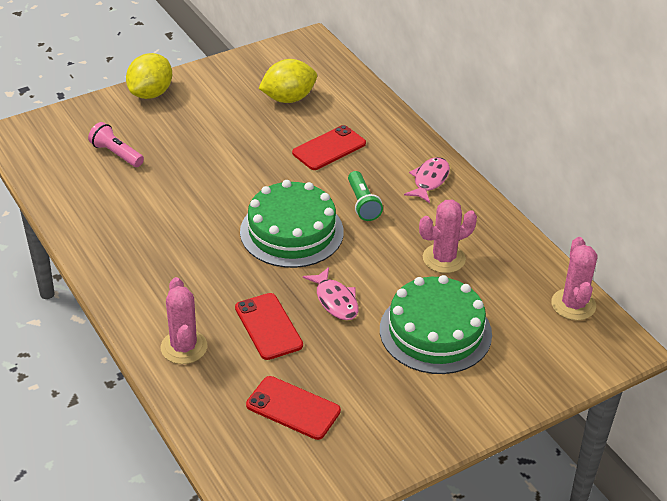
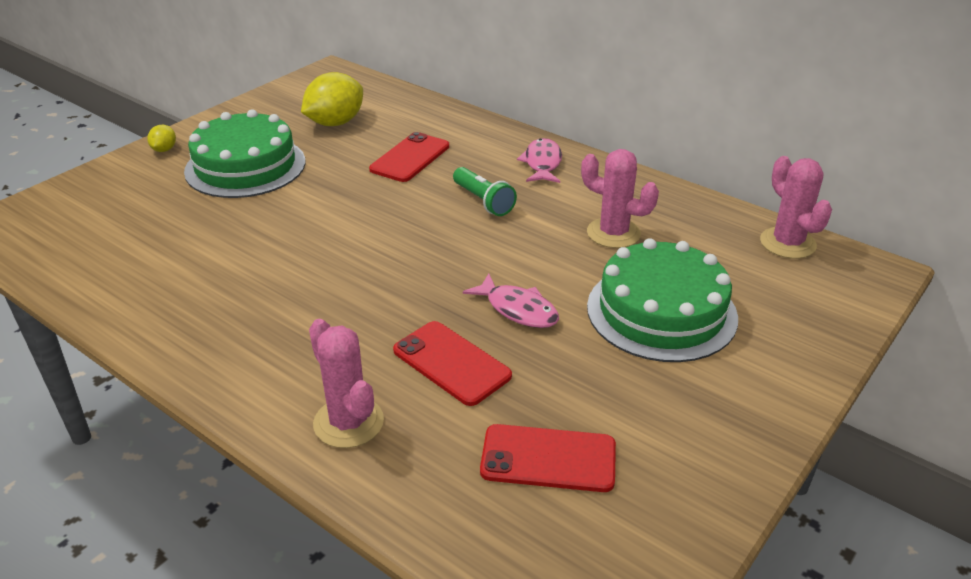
camera: 20 degrees left, 5 degrees down
pink flashlight [88,122,144,167] -> none
yellow lemon [126,53,172,99] -> yellow lemon [147,125,176,152], size x0.48
green cake [240,180,344,268] -> green cake moved to [184,109,305,198]
pink cactus [419,200,477,273] -> pink cactus turned 75 degrees clockwise [581,149,659,248]

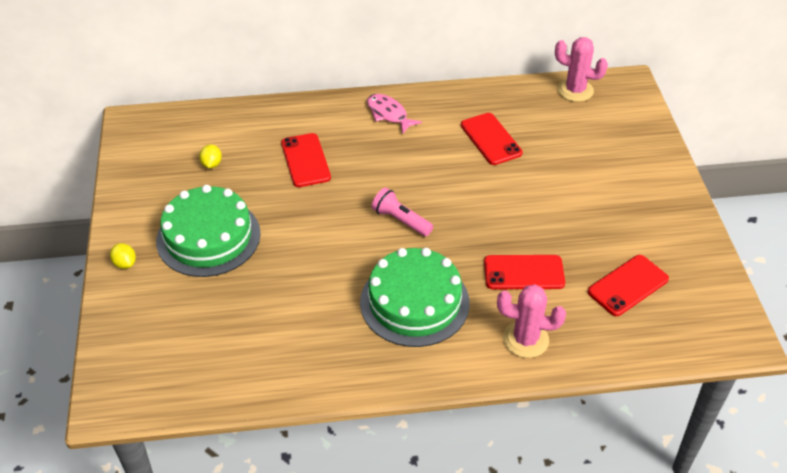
camera: 45 degrees left, 10 degrees up
yellow lemon [301,72,363,126] -> yellow lemon [199,144,222,168], size x0.48
green flashlight [453,167,517,216] -> none
pink fish [463,274,559,328] -> none
pink cactus [581,149,659,248] -> red phone [461,113,523,165]
green cake [587,238,738,362] -> green cake moved to [360,248,470,347]
none -> pink flashlight [372,187,433,236]

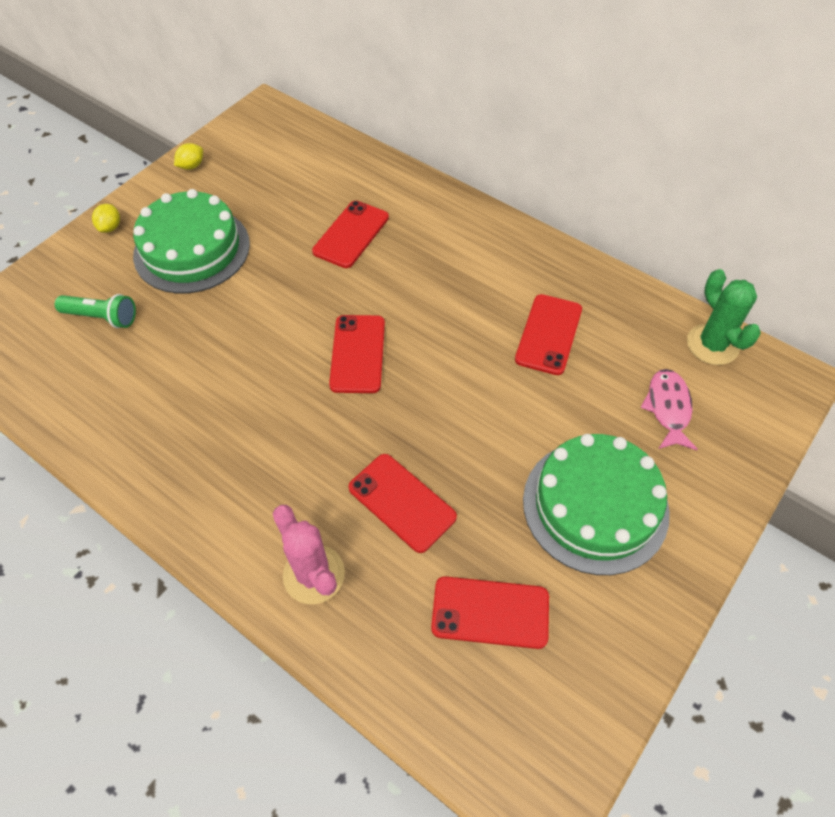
camera: 45 degrees right, 10 degrees up
yellow lemon [199,144,222,168] -> yellow lemon moved to [174,143,203,170]
green cake [360,248,470,347] -> green cake moved to [523,434,670,575]
pink fish [367,94,422,133] -> pink fish moved to [641,369,698,450]
pink flashlight [372,187,433,236] -> red phone [329,315,385,393]
pink cactus [555,37,608,102] -> green cactus [687,269,761,365]
none -> green flashlight [55,294,136,328]

